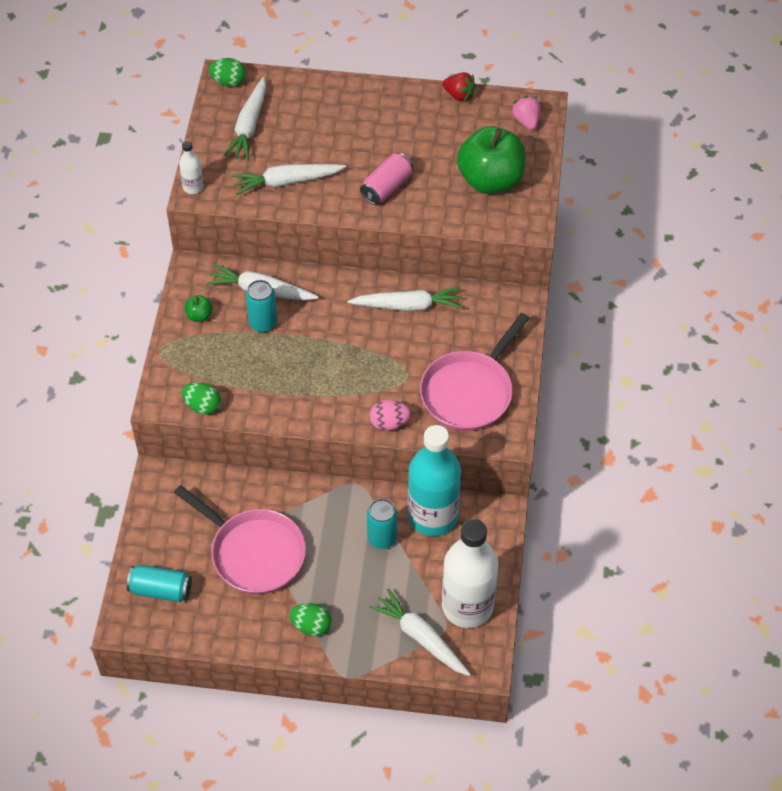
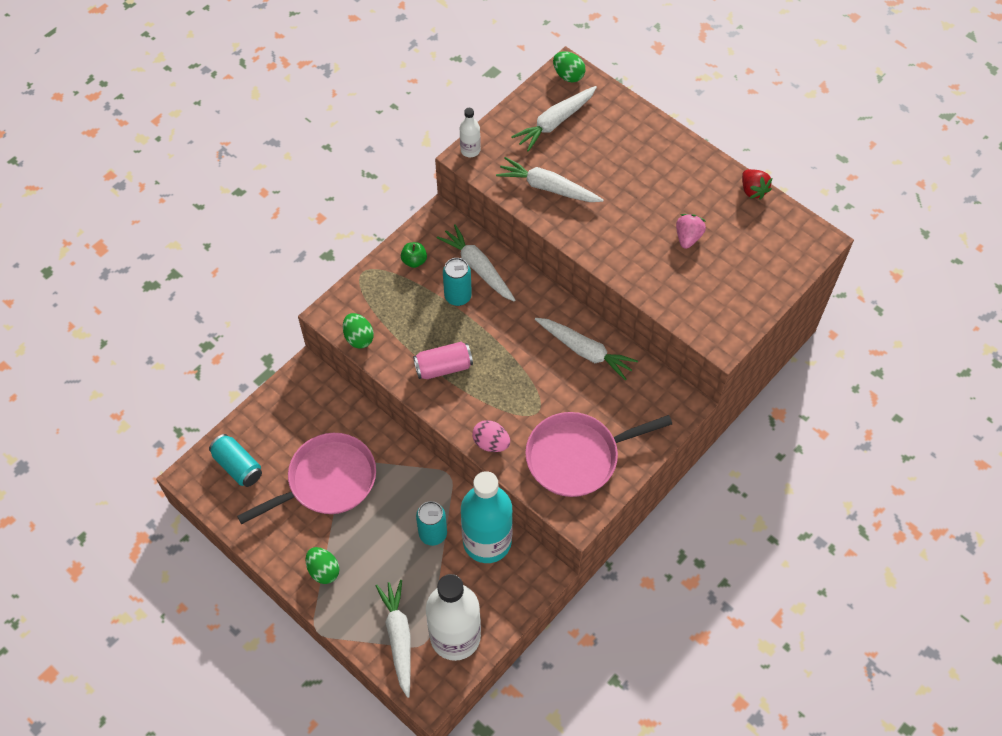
camera: 35 degrees right, 5 degrees up
pink pan [174,485,306,594] -> pink pan turned 105 degrees counterclockwise [237,433,376,524]
pink can [360,153,413,205] -> pink can moved to [413,342,473,379]
green apple [457,126,526,194] -> none
pink strawberry [511,96,541,130] -> pink strawberry moved to [676,214,706,249]

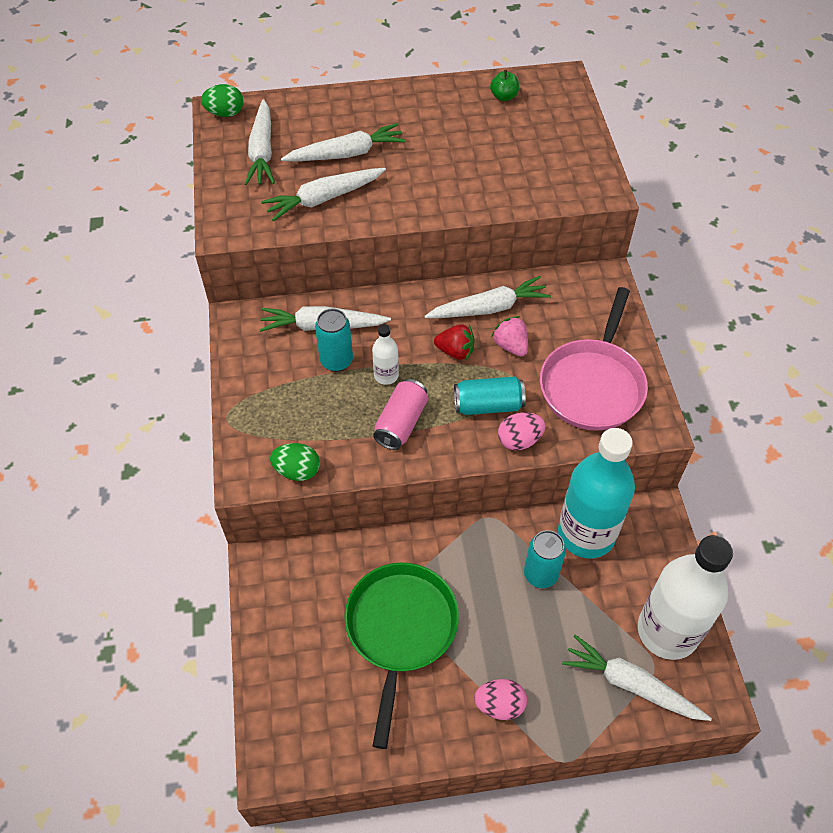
camera: 50 degrees left, 5 degrees down
turquoise can [209,434,262,487] -> turquoise can moved to [454,377,526,415]
pink pan [237,433,376,524] -> green pan [344,563,459,749]
green egg [306,547,339,584] -> pink egg [474,679,527,720]
green apple [401,242,427,268] -> green apple moved to [490,70,519,101]
white bottle [460,108,481,157] -> white bottle moved to [372,324,399,385]
pink strawberry [676,214,706,249] -> pink strawberry moved to [491,316,528,357]
red strawberry [742,169,772,200] -> red strawberry moved to [434,324,475,360]
none -> white carrot [281,123,406,161]

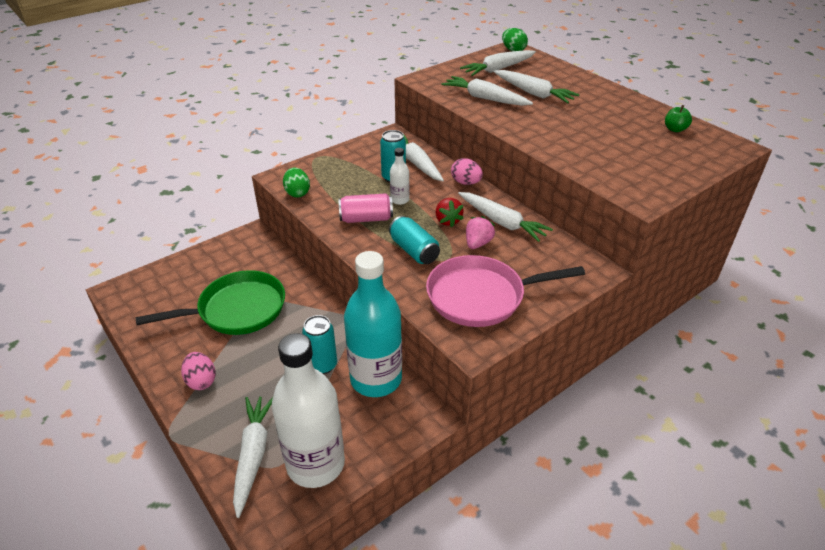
camera: 60 degrees right, 15 degrees down
pink egg [498,412,546,450] -> pink egg moved to [451,158,483,185]

